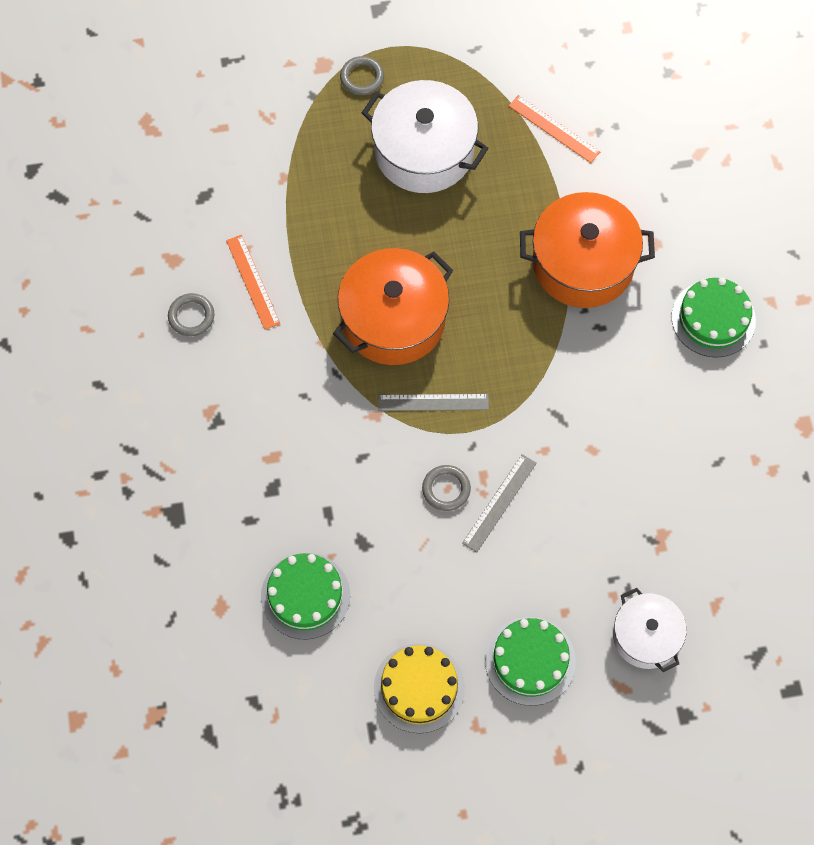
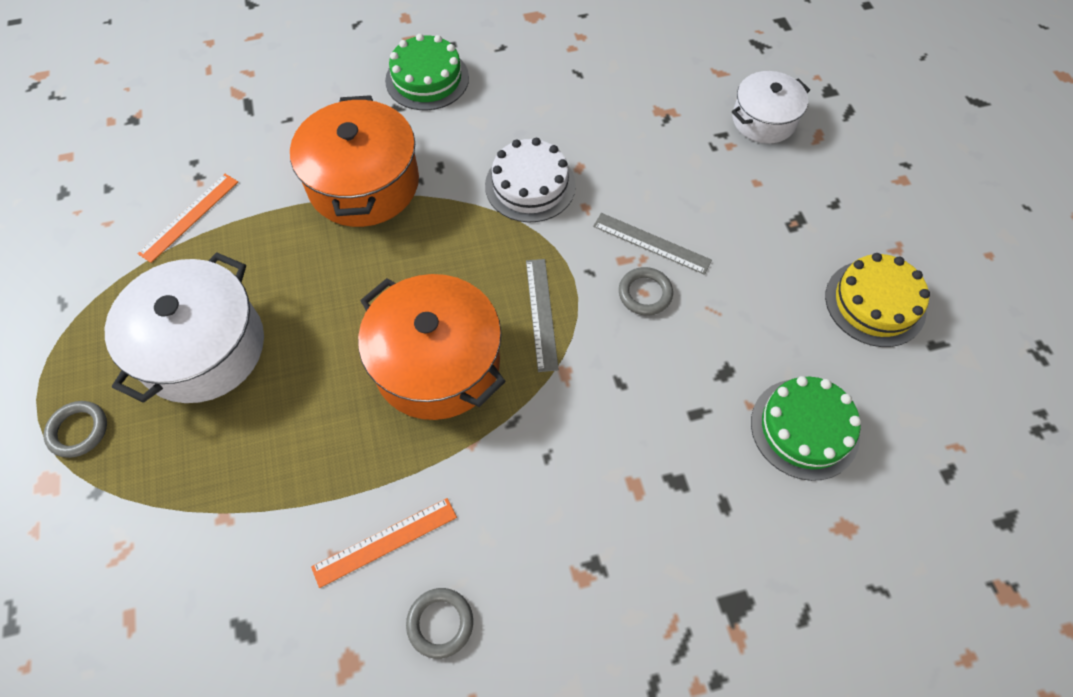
camera: 95 degrees left, 5 degrees down
green cake [485,617,576,706] -> none
none -> white cake [485,138,576,223]

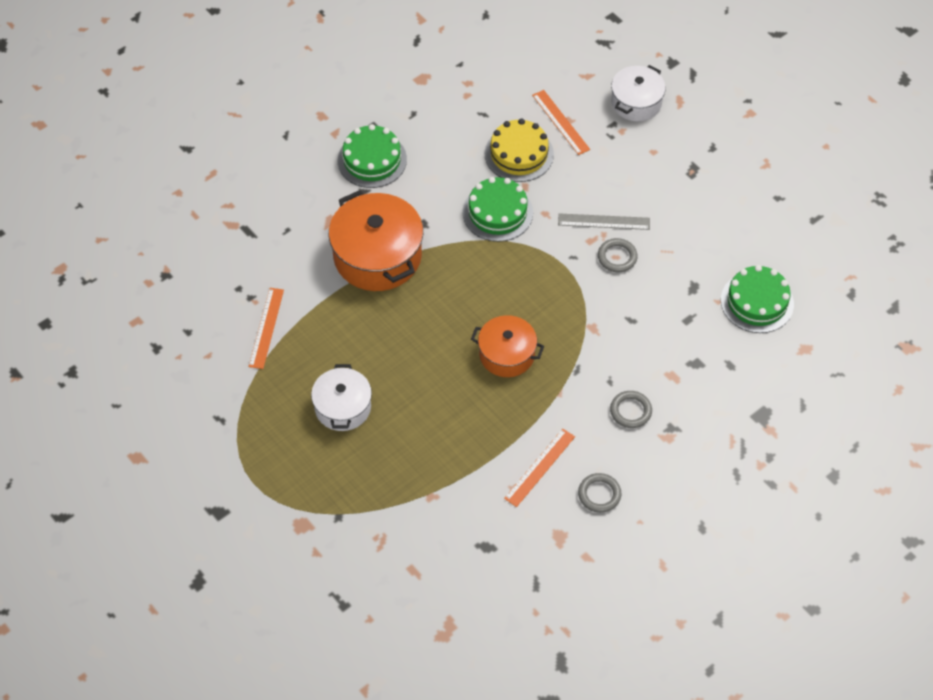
camera: 25 degrees left, 5 degrees down
grey ring [44,401,107,458] -> grey ring moved to [610,391,652,428]
white pot [105,252,264,403] -> white pot [311,364,372,431], size x0.61
orange pot [358,274,506,420] -> orange pot [471,315,544,377], size x0.61
white cake [485,138,576,223] -> green cake [462,177,533,242]
grey ruler [526,259,559,372] -> none
yellow cake [825,253,930,347] -> yellow cake moved to [485,118,554,182]
none -> orange ruler [532,90,590,155]

